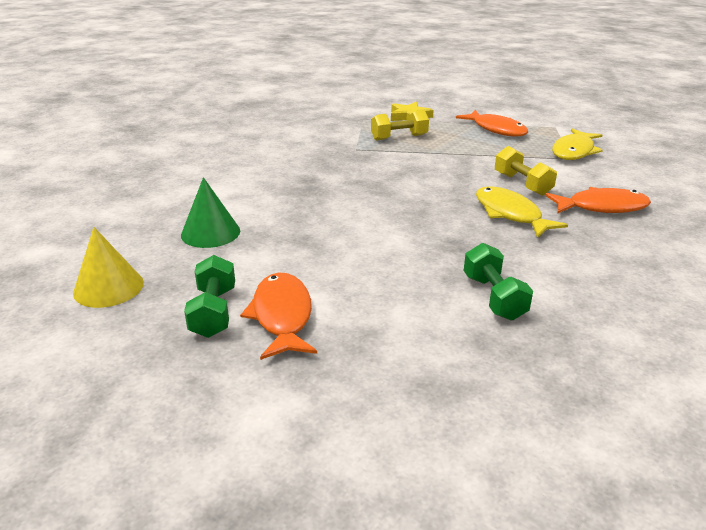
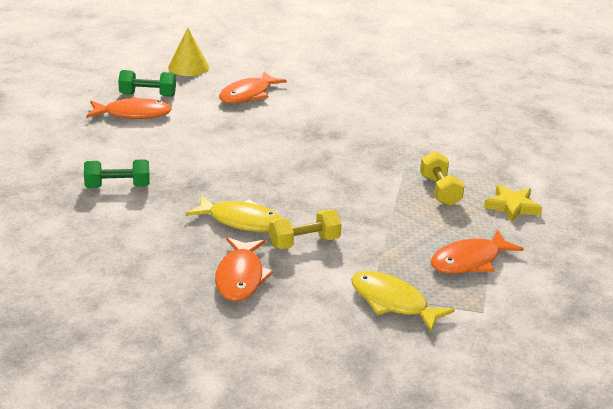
camera: 95 degrees right, 0 degrees up
green cone [181,177,240,248] -> orange fish [219,71,287,103]
yellow fish [476,186,568,238] -> yellow fish turned 45 degrees clockwise [185,195,281,232]

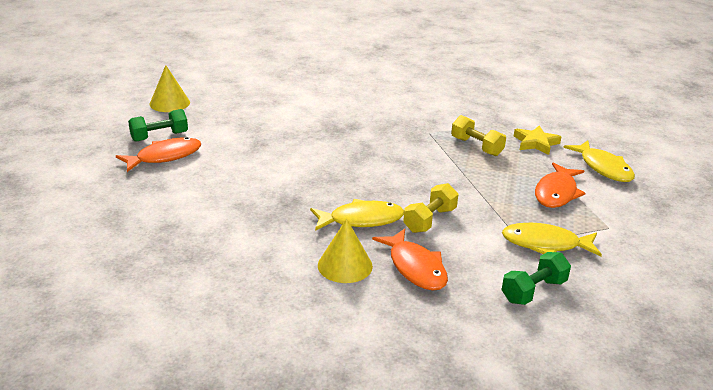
camera: 30 degrees left, 0 degrees up
green dumbbell [84,159,150,188] -> green dumbbell moved to [502,252,571,305]
orange fish [219,71,287,103] -> none
none -> yellow cone [318,219,373,283]
none -> yellow fish [563,140,635,182]

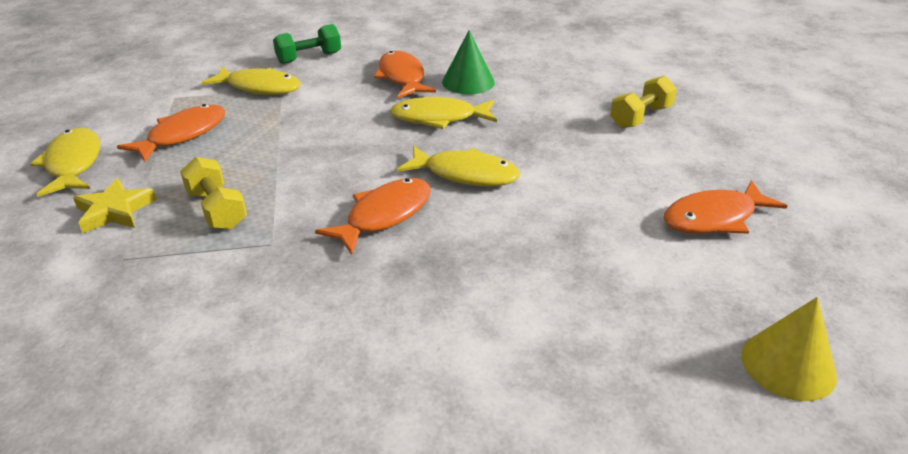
camera: 170 degrees left, 5 degrees up
green dumbbell [128,109,188,142] -> none
yellow cone [318,219,373,283] -> green cone [442,30,495,94]
yellow dumbbell [403,183,458,233] -> yellow dumbbell moved to [610,76,677,128]
none -> orange fish [315,178,431,255]
none -> yellow fish [397,146,520,186]

